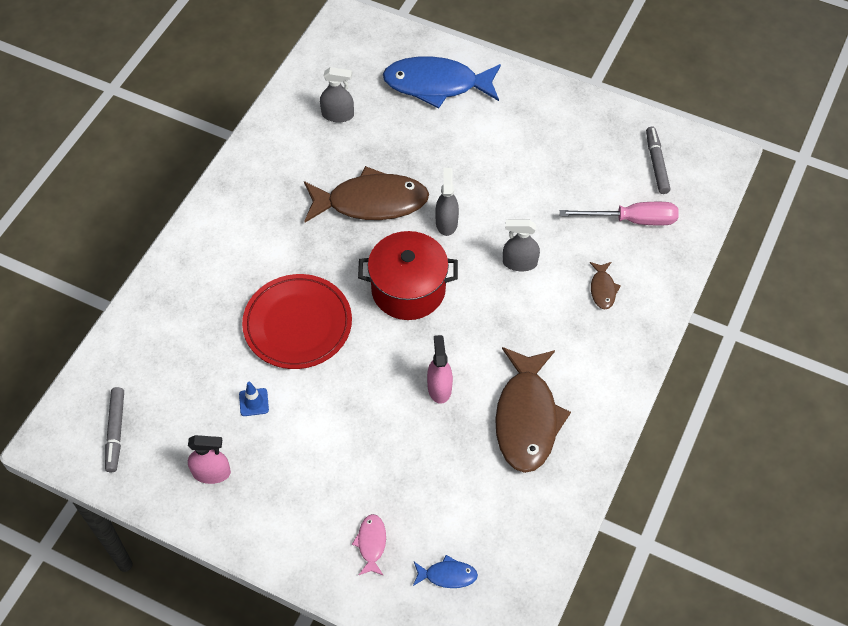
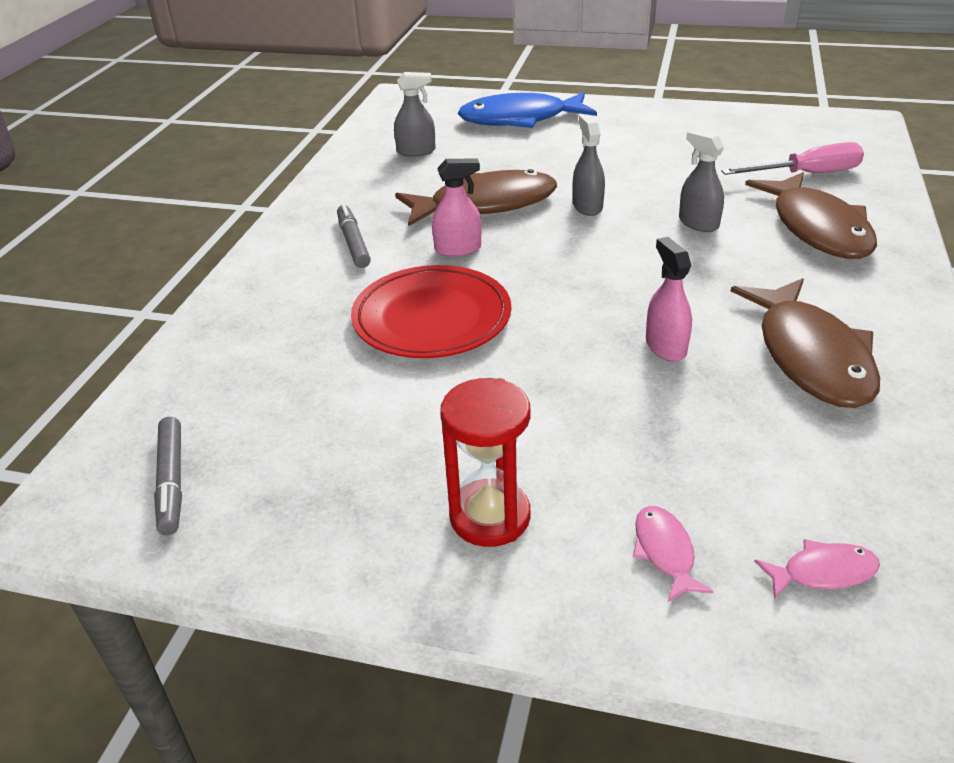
camera: 10 degrees left, 20 degrees down
pink spray bottle [188,435,231,484] -> pink spray bottle moved to [432,159,481,257]
blue traffic cone [239,382,269,416] -> none
red pot [358,231,458,320] -> none
blue fish [413,555,478,588] -> pink fish [754,539,880,599]
grey spray bottle [503,220,540,271] -> grey spray bottle turned 60 degrees clockwise [679,130,724,232]
brown fish [590,262,621,309] -> brown fish [745,172,877,259], size x2.30
grey marker [646,127,671,194] -> grey marker moved to [337,204,371,268]
none -> red hourglass [440,378,530,547]

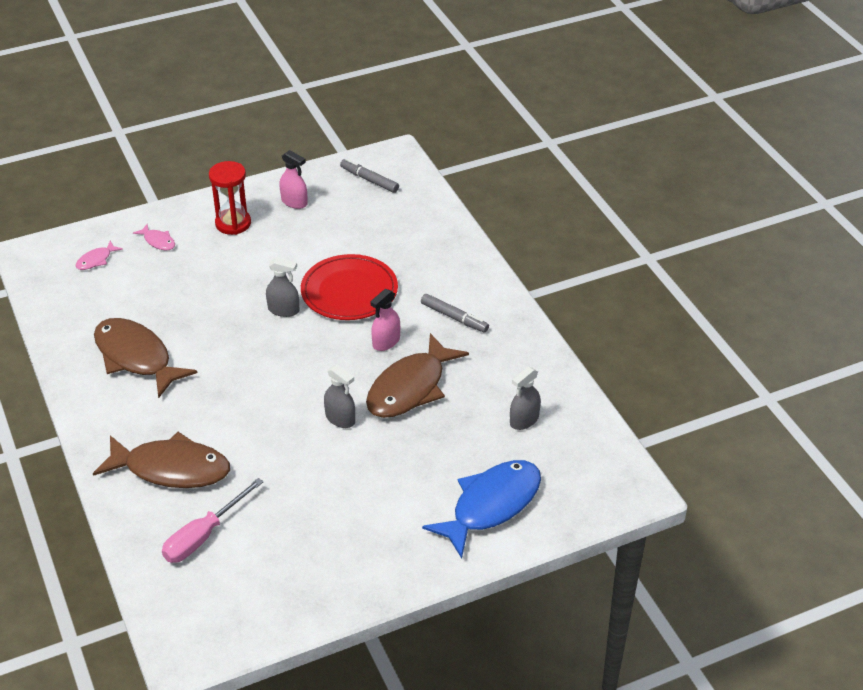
camera: 140 degrees right, 5 degrees up
pink spray bottle [646,237,692,362] -> pink spray bottle moved to [279,150,308,209]
grey spray bottle [679,130,724,232] -> grey spray bottle moved to [266,257,299,317]
brown fish [745,172,877,259] -> brown fish turned 150 degrees clockwise [93,432,230,488]

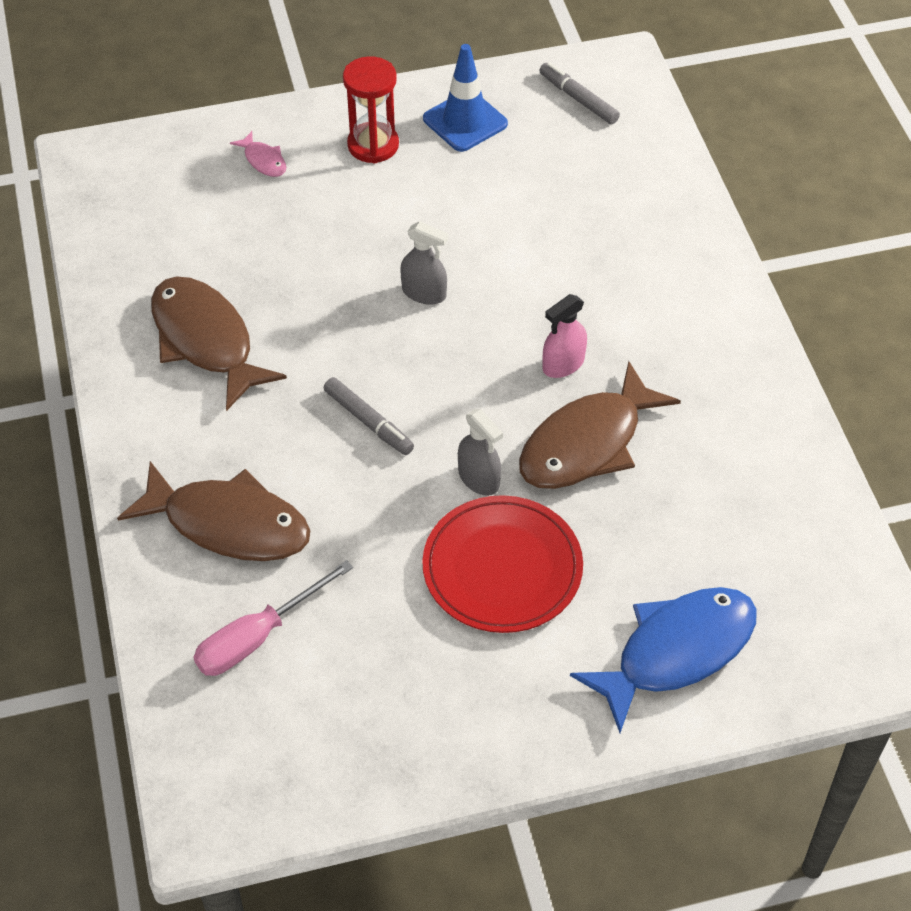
camera: 10 degrees right, 10 degrees up
pink fish [76,241,123,270] -> none
pink spray bottle [279,150,308,209] -> blue traffic cone [423,44,508,152]
red plate [301,254,398,320] -> red plate moved to [422,495,583,633]
grey marker [421,294,489,333] -> grey marker moved to [324,377,414,455]
grey spray bottle [510,366,541,430] -> none

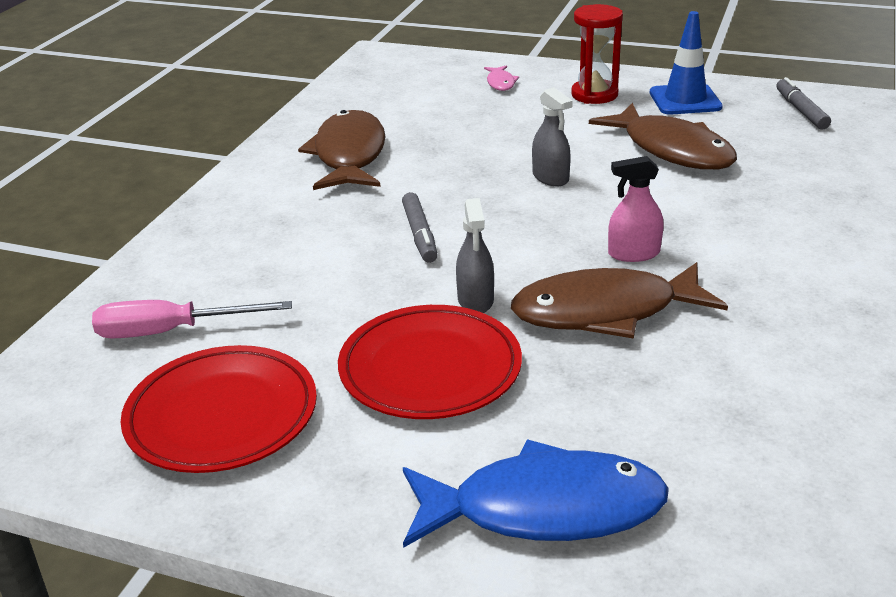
camera: 35 degrees right, 20 degrees down
brown fish [117,461,310,561] -> brown fish moved to [589,103,737,169]
none -> red plate [120,345,317,473]

